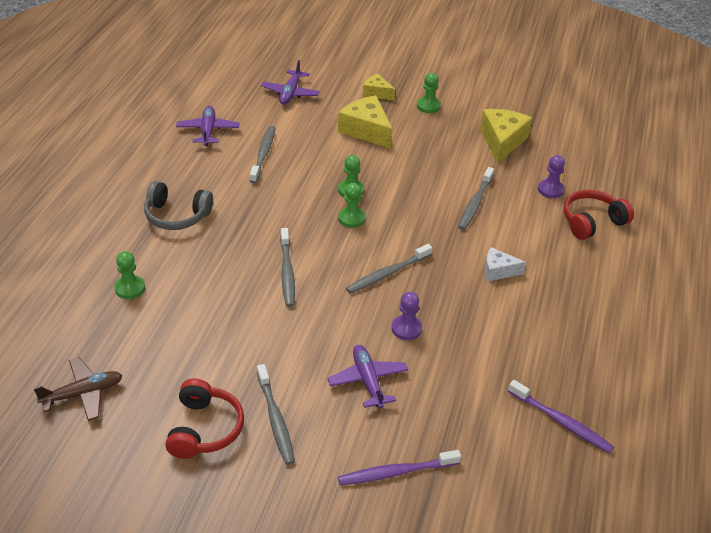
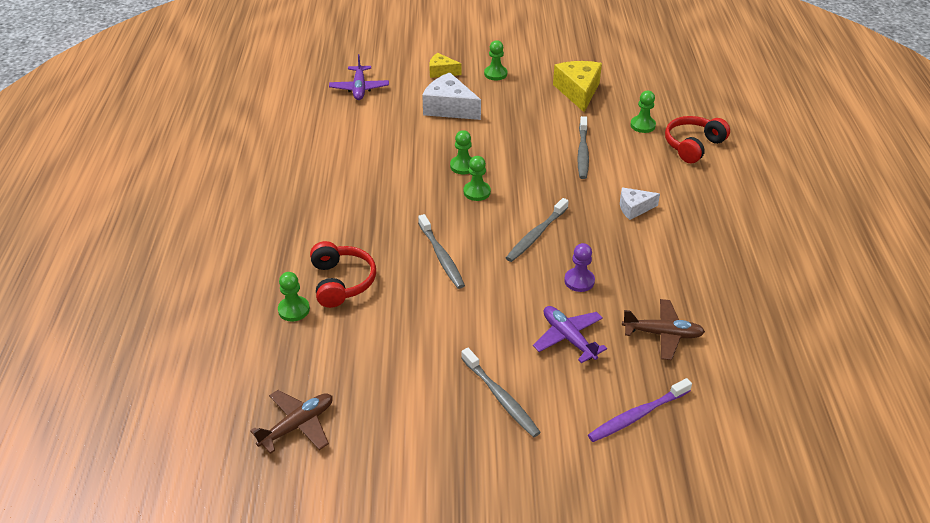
camera: 15 degrees left, 0 degrees up
grey headphones [144,181,213,230] -> none
red headphones [165,379,244,459] -> red headphones moved to [310,241,376,308]
purple plane [176,106,239,146] -> none
grey toothbrush [250,126,276,183] -> none
yellow cheese [338,96,393,149] -> white cheese [422,72,481,120]
purple toothbrush [508,380,614,454] -> none
purple pawn [538,155,565,198] -> green pawn [630,91,656,133]
none -> brown plane [622,299,705,360]

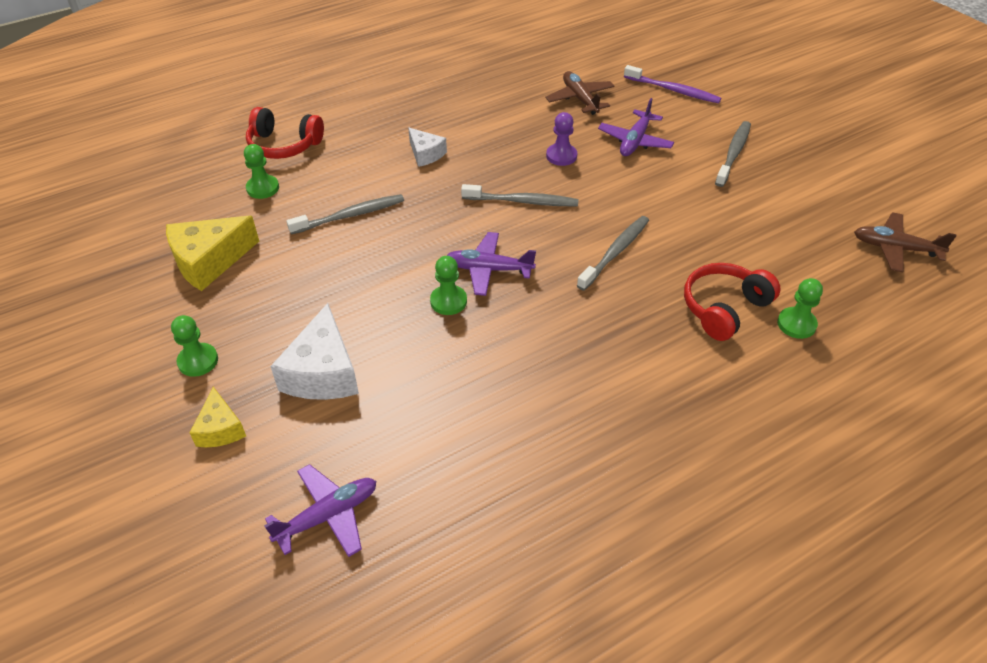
camera: 120 degrees left, 5 degrees up
green pawn [464,156,491,201] -> purple plane [447,232,536,296]

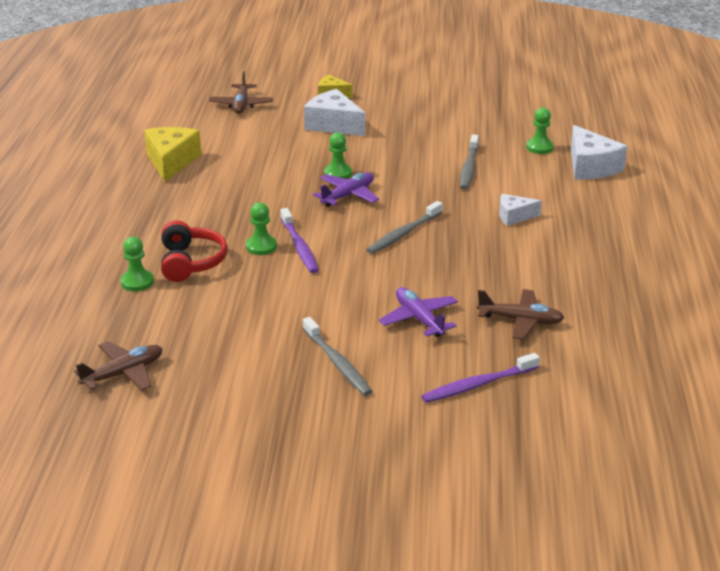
camera: 125 degrees right, 15 degrees down
yellow cheese [166,216,259,291] -> yellow cheese moved to [144,127,202,182]
green pawn [171,315,218,377] -> green pawn moved to [246,203,277,255]
red headphones [246,107,324,159] -> white cheese [571,125,628,180]
purple plane [264,464,376,557] -> brown plane [209,71,273,114]
purple pawn [546,112,577,166] -> none
grey toothbrush [577,216,649,291] -> purple toothbrush [280,208,319,273]

